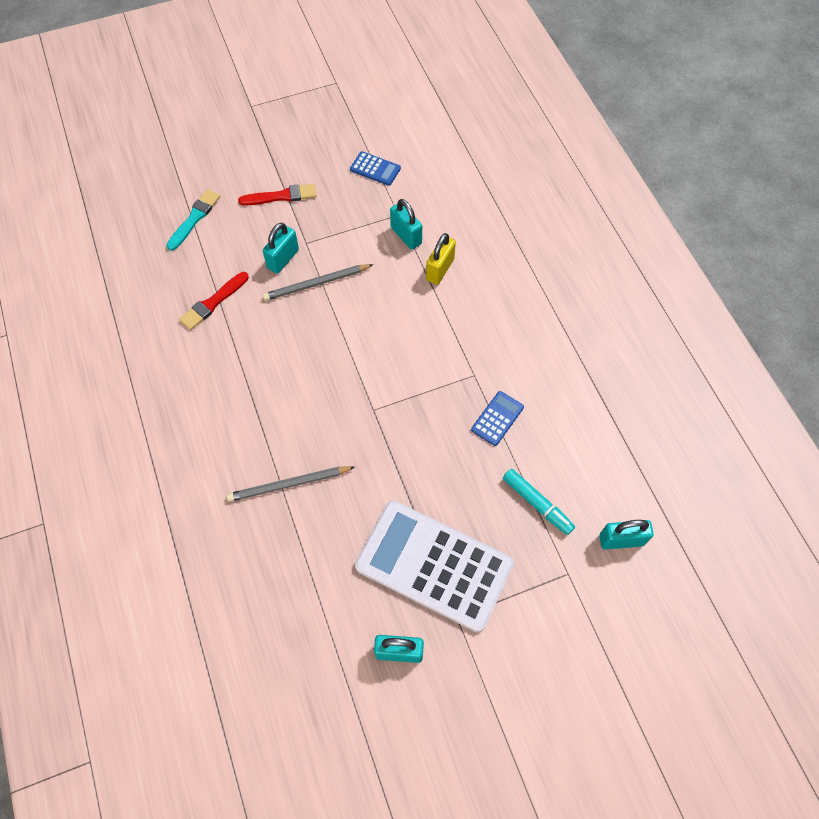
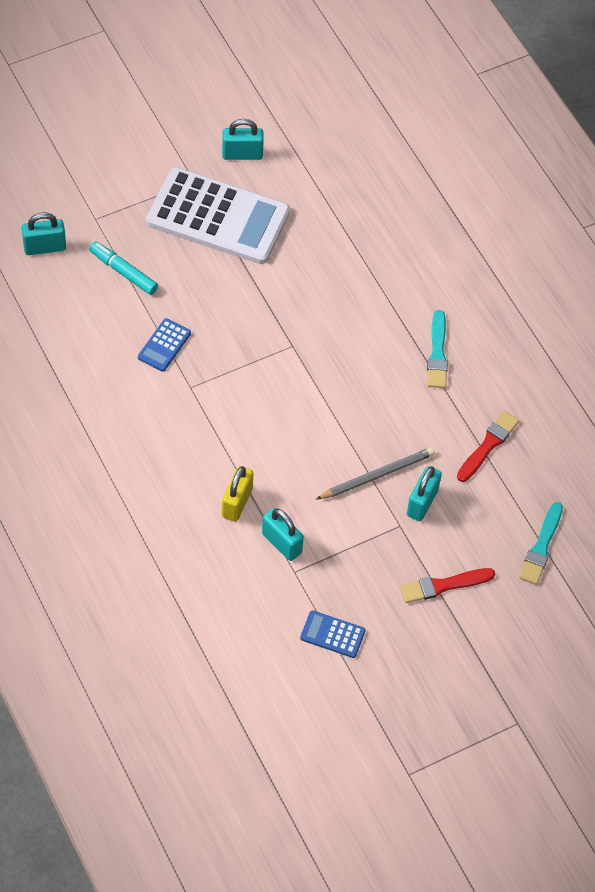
camera: 170 degrees right, 5 degrees down
grey pencil [226,466,355,502] -> none
none -> turquoise brush [427,310,448,388]

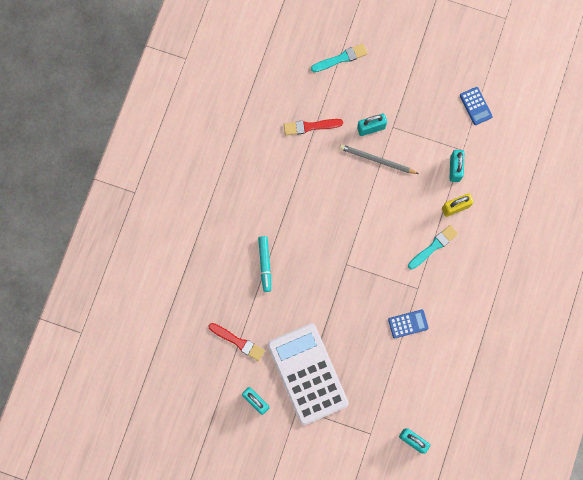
camera: 130 degrees left, 20 degrees up
turquoise marker [89,241,158,295] -> turquoise marker moved to [258,236,271,292]
red brush [400,568,495,603] -> red brush moved to [209,323,265,361]
turquoise brush [427,310,448,388] -> turquoise brush moved to [408,225,458,270]

